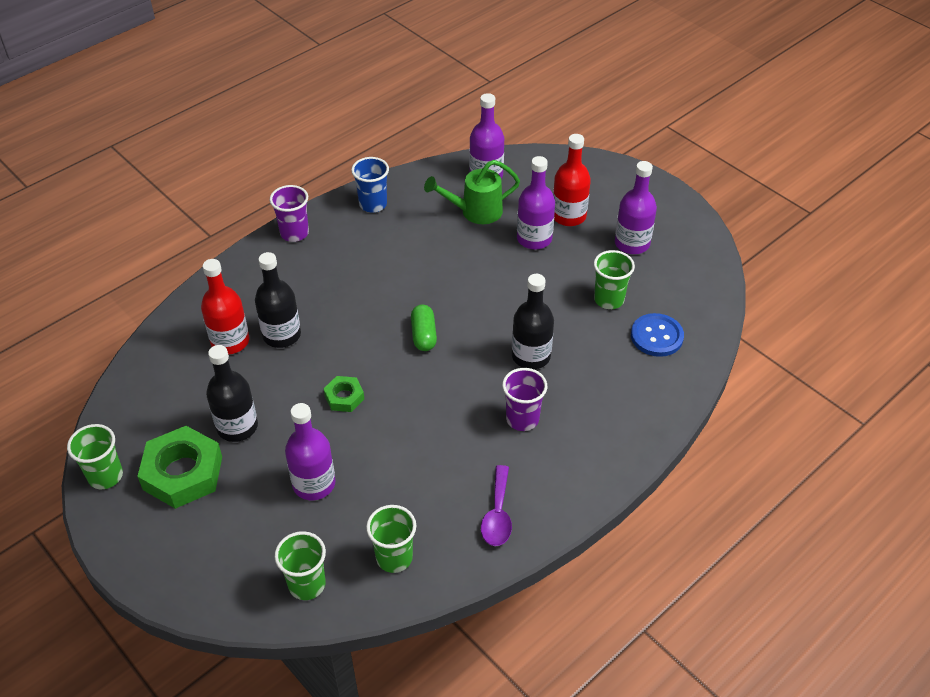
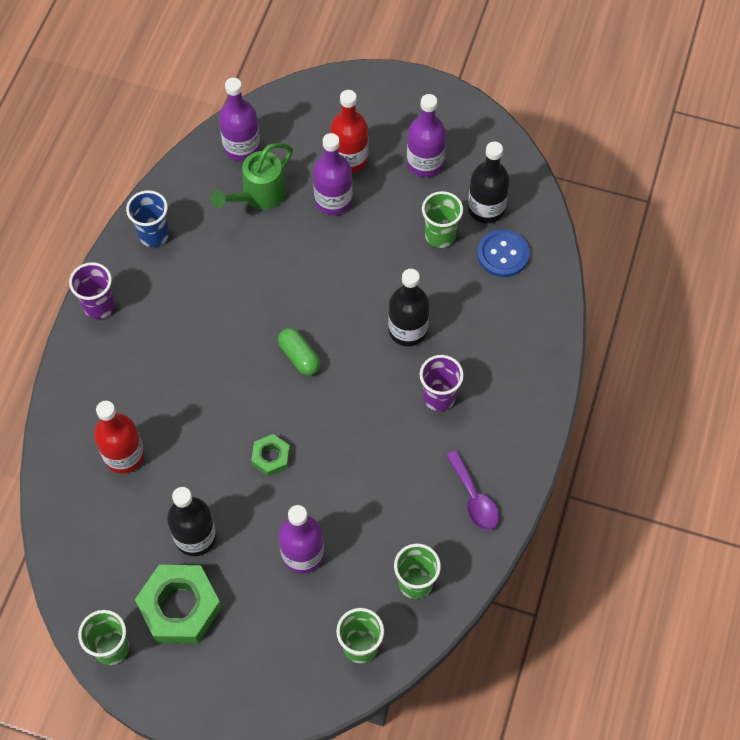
camera: 30 degrees left, 15 degrees up
black bottle [255,252,301,348] -> black bottle moved to [468,142,510,223]

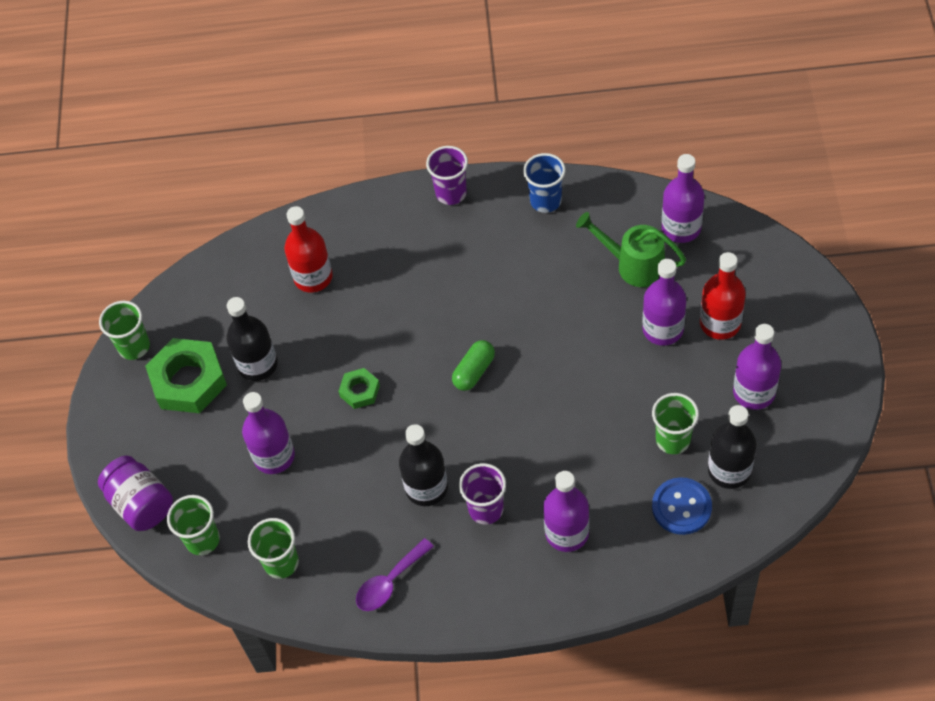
camera: 75 degrees right, 5 degrees down
black bottle [388,269,430,346] -> black bottle moved to [399,424,448,506]
none -> purple jar [98,456,173,531]
none -> purple bottle [543,471,590,552]

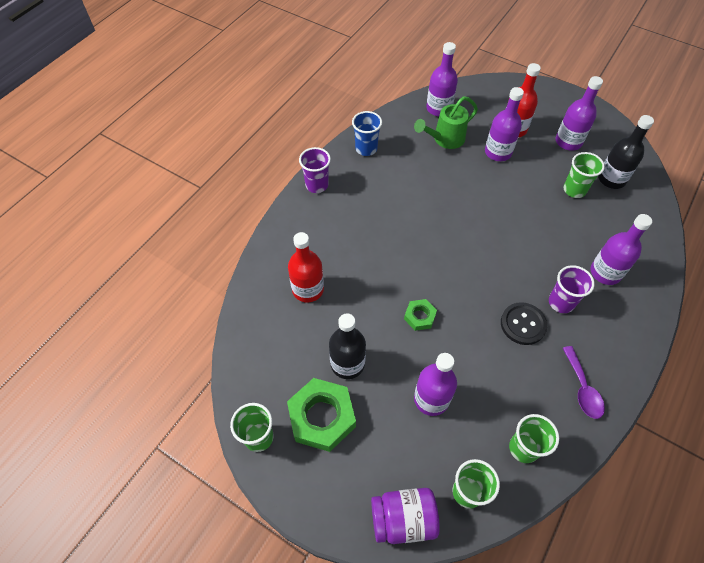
camera: 60 degrees left, 0 degrees up
black bottle [399,424,448,506] -> black button [501,302,547,345]
green capsule [452,340,495,391] -> none
blue button [652,477,712,535] -> none

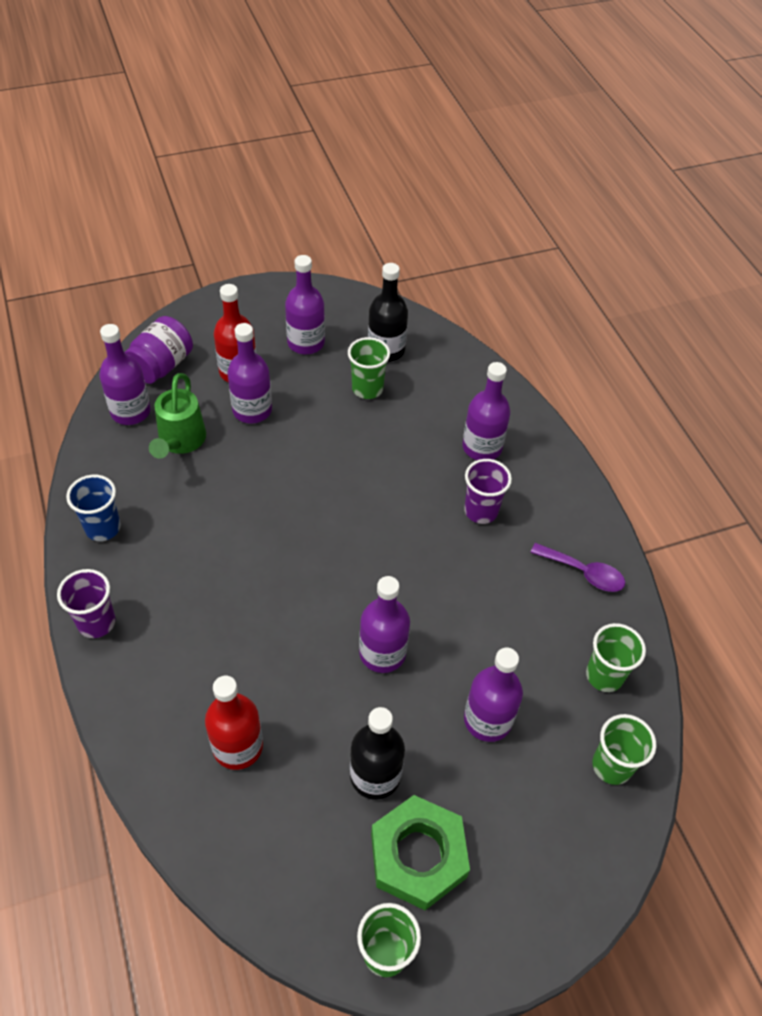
camera: 55 degrees left, 5 degrees down
purple jar [371,488,440,544] -> purple jar moved to [124,316,193,384]
green nut [404,299,437,331] -> purple bottle [359,576,410,673]
black button [501,302,547,345] -> none

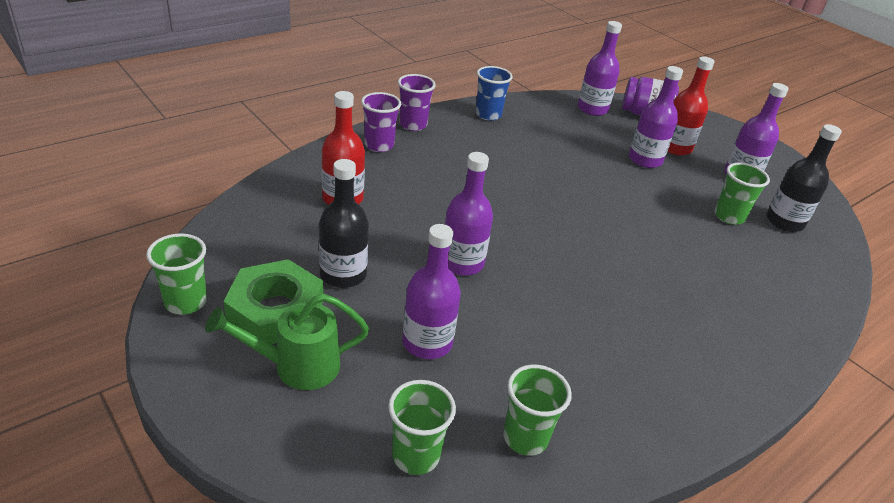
camera: 70 degrees right, 15 degrees down
green watering can [149,373,206,459] -> green watering can moved to [205,294,369,390]
purple bottle [462,362,510,460] -> none
purple cup [464,459,512,524] -> purple cup moved to [361,92,401,152]
purple spoon [530,543,625,592] -> none

